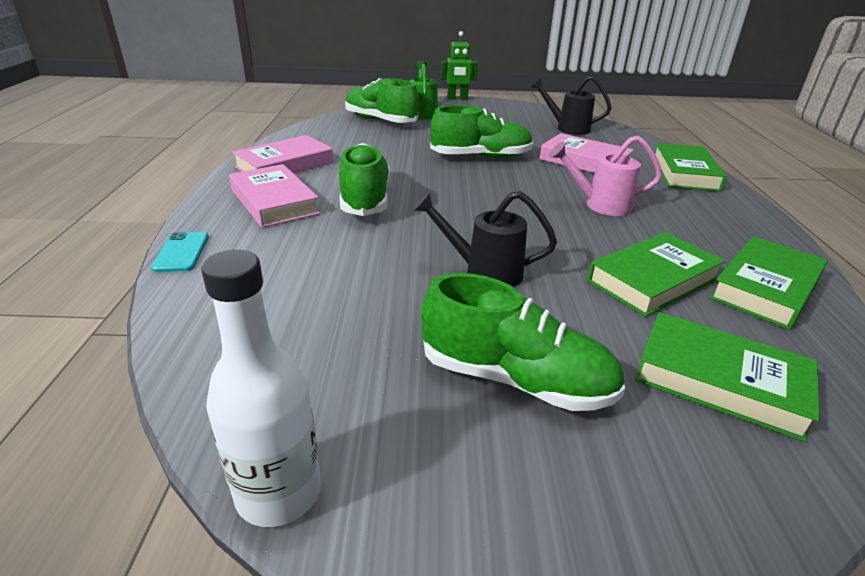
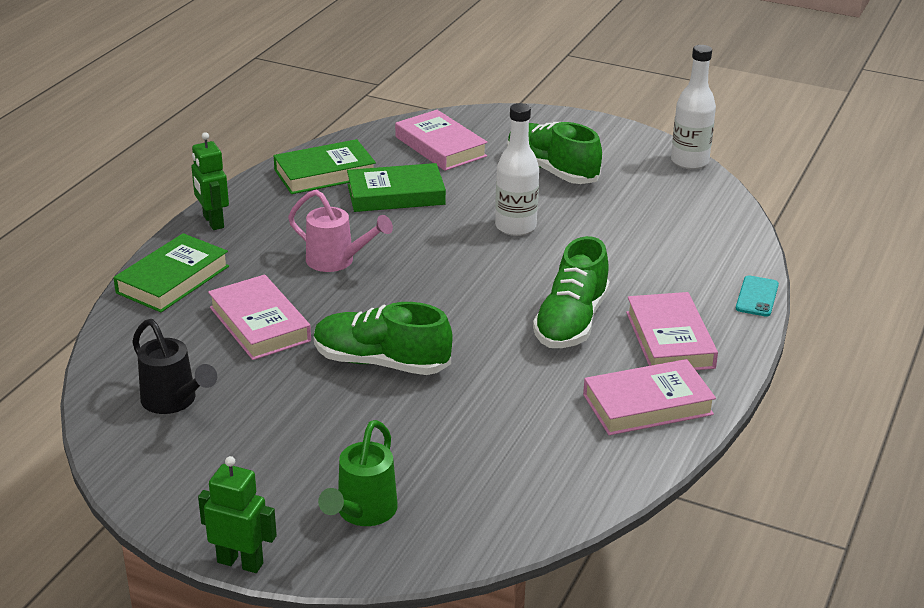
camera: 155 degrees left, 0 degrees up
green shoe [345,78,419,123] -> none
black watering can [413,191,557,287] -> white bottle [495,103,539,236]
green book [635,312,820,442] -> pink book [395,110,488,171]
none -> green robot [191,132,229,230]

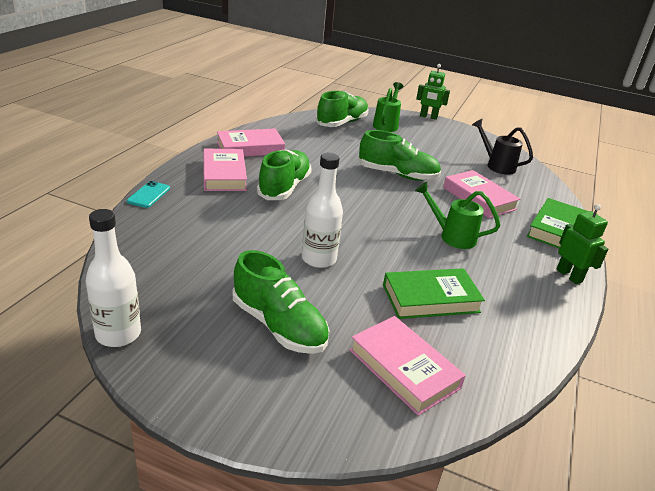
camera: 175 degrees right, 0 degrees up
green book [273,139,376,194] -> none
pink watering can [288,190,393,272] -> green watering can [415,182,500,249]
none -> green shoe [316,91,369,127]

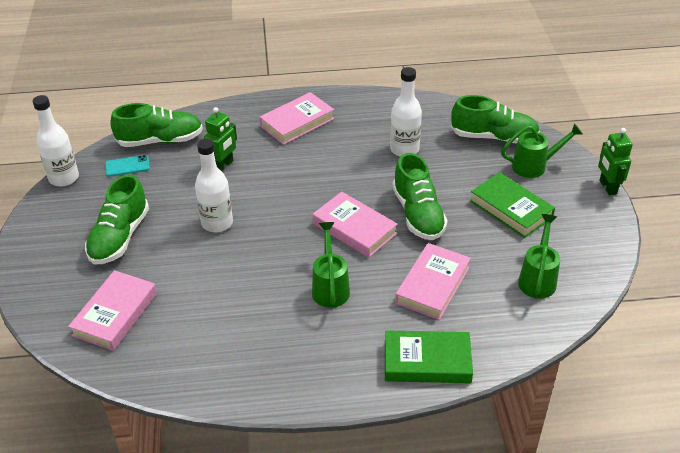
camera: 65 degrees right, 10 degrees up
turquoise phone [127,181,170,208] -> turquoise phone moved to [105,155,150,177]
pink book [217,129,285,157] -> pink book moved to [313,192,398,258]
green shoe [257,149,312,200] -> green shoe moved to [110,103,203,147]
green book [383,268,485,319] -> green book moved to [470,172,555,238]
black watering can [472,118,533,175] -> green watering can [518,214,560,299]
green robot [556,204,608,284] -> green robot moved to [204,107,237,171]
none -> white bottle [390,67,422,157]

